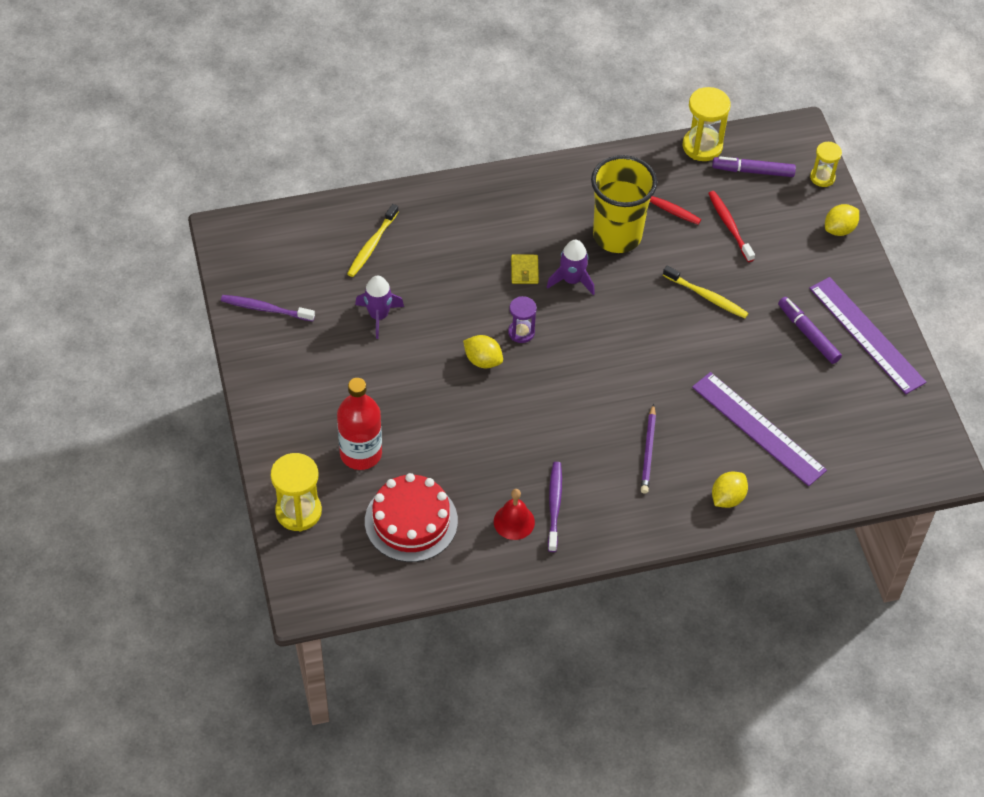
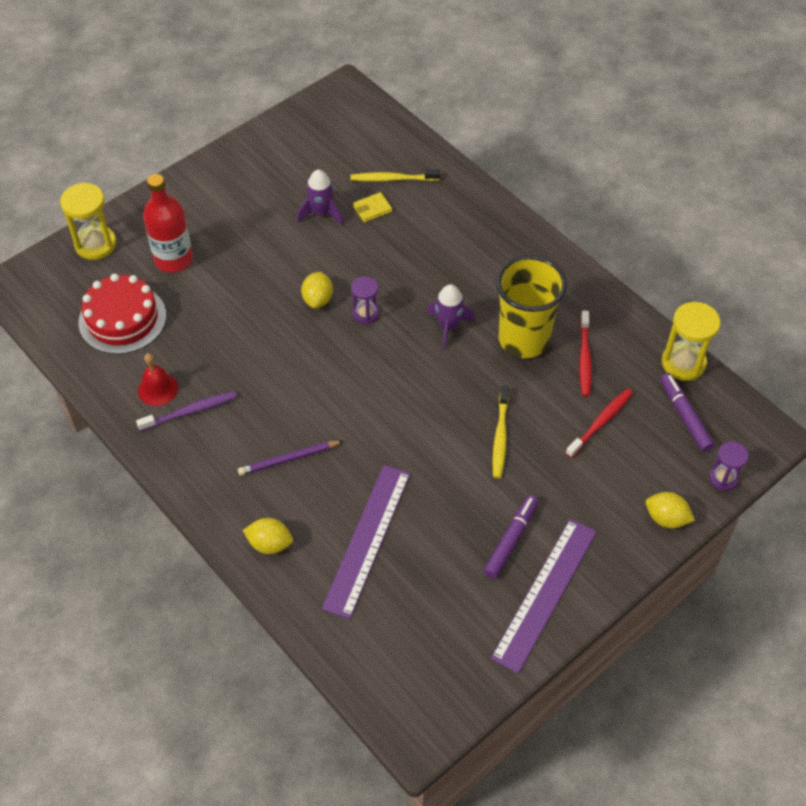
camera: 65 degrees right, 0 degrees up
purple toothbrush [221,295,315,322] -> none
yellow wallet [511,254,539,284] -> yellow wallet moved to [353,192,392,222]
yellow hourglass [810,142,842,187] -> purple hourglass [709,442,749,491]

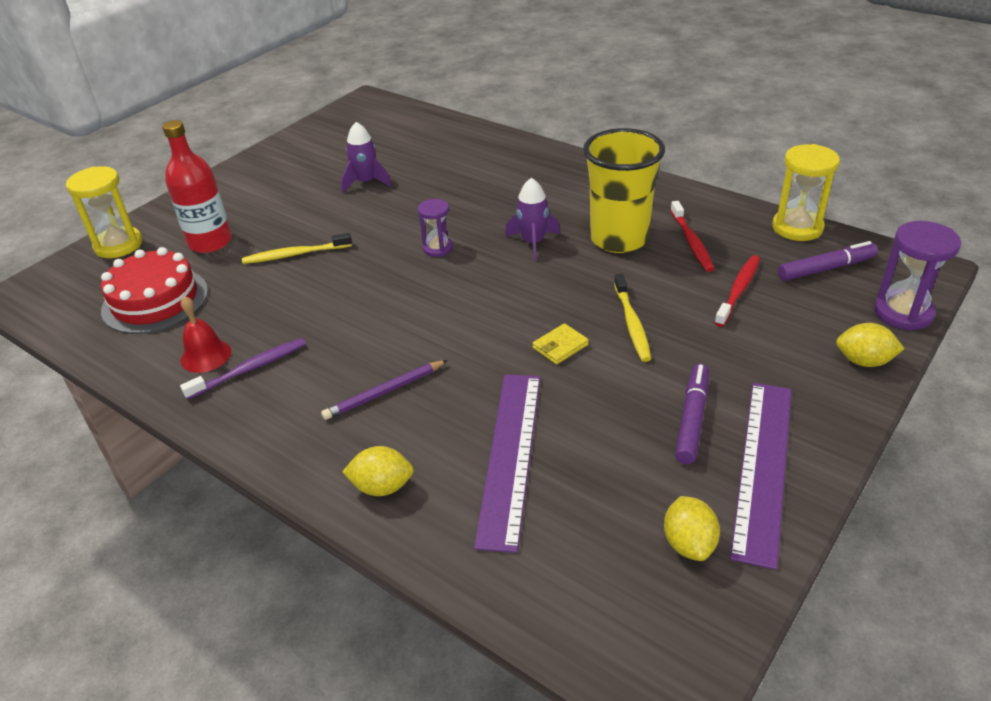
camera: 10 degrees left, 15 degrees down
yellow lemon [301,272,333,308] -> yellow lemon moved to [664,496,720,561]
yellow toothbrush [350,169,440,182] -> yellow toothbrush moved to [242,233,352,264]
yellow wallet [353,192,392,222] -> yellow wallet moved to [532,323,589,365]
purple marker [660,373,714,452] -> purple marker turned 105 degrees clockwise [778,241,878,281]
purple hourglass [709,442,749,491] -> purple hourglass [874,221,961,331], size x1.62

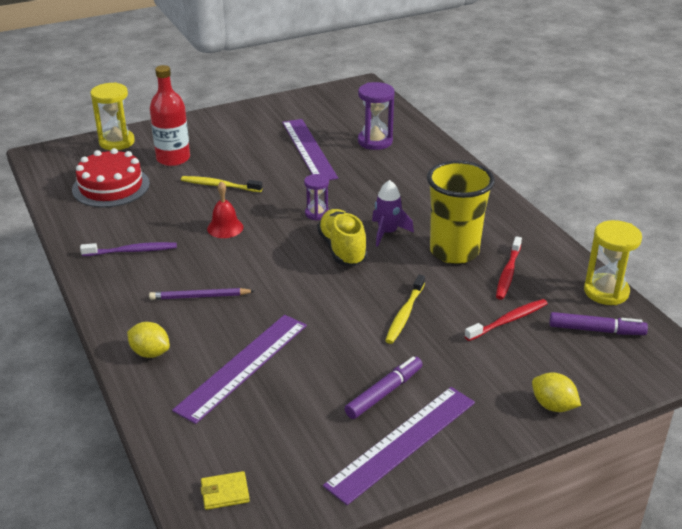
camera: 25 degrees right, 5 degrees down
red bell [181,296,231,373] -> red bell moved to [207,181,243,238]
purple rocket [341,122,392,193] -> purple ruler [282,119,338,180]
yellow wallet [532,323,589,365] -> yellow wallet moved to [201,471,250,510]
yellow lemon [664,496,720,561] -> none
purple hourglass [874,221,961,331] -> purple hourglass moved to [358,82,395,150]
none -> yellow shoe [317,209,368,266]

